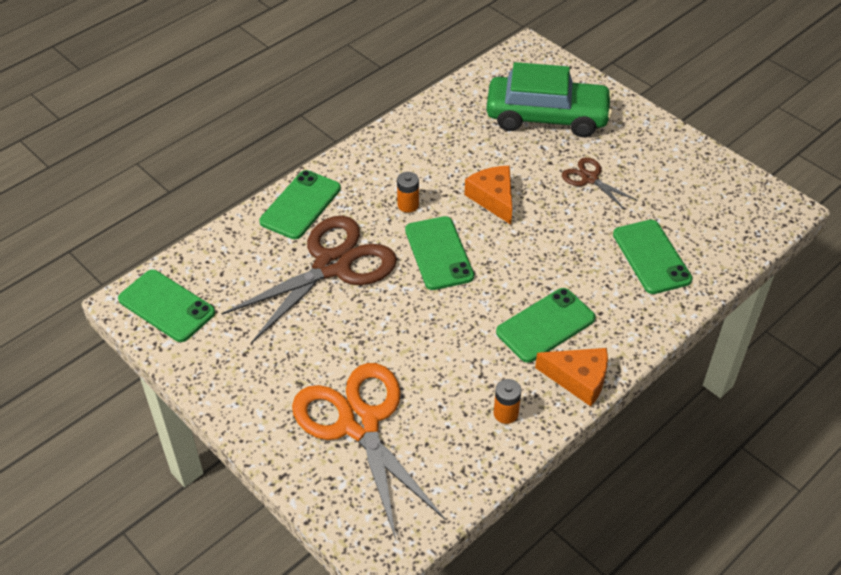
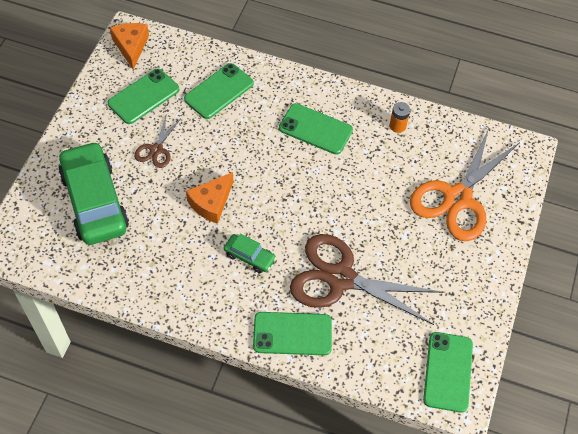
camera: 120 degrees left, 10 degrees up
orange battery [397,172,419,213] -> green car [224,233,276,273]
green phone [405,216,474,290] -> green phone moved to [108,68,179,124]
orange cheese [535,348,608,406] -> orange cheese moved to [110,23,149,70]

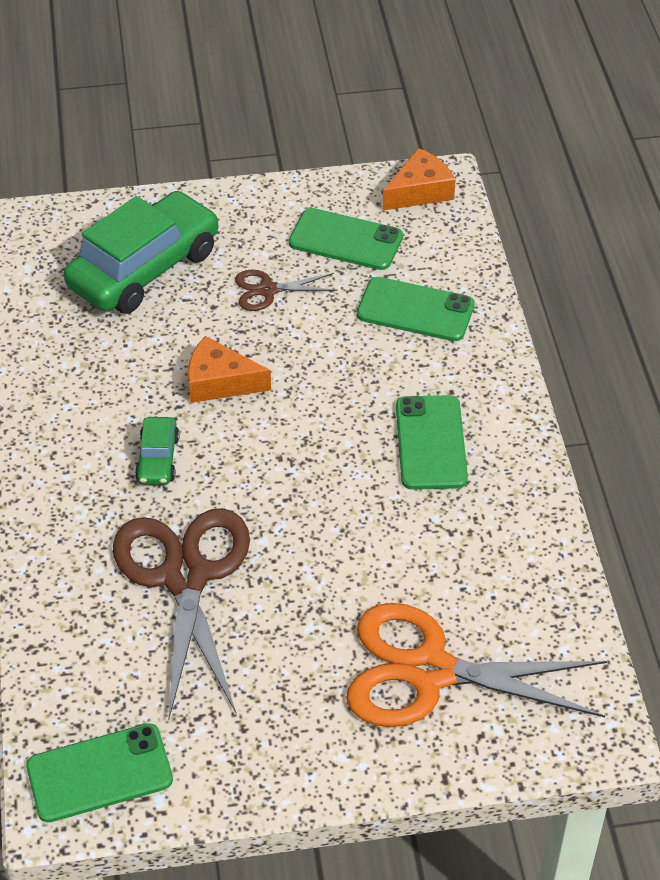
camera: 65 degrees right, 10 degrees down
green phone [253,312,332,355] -> none
orange battery [389,102,410,133] -> none

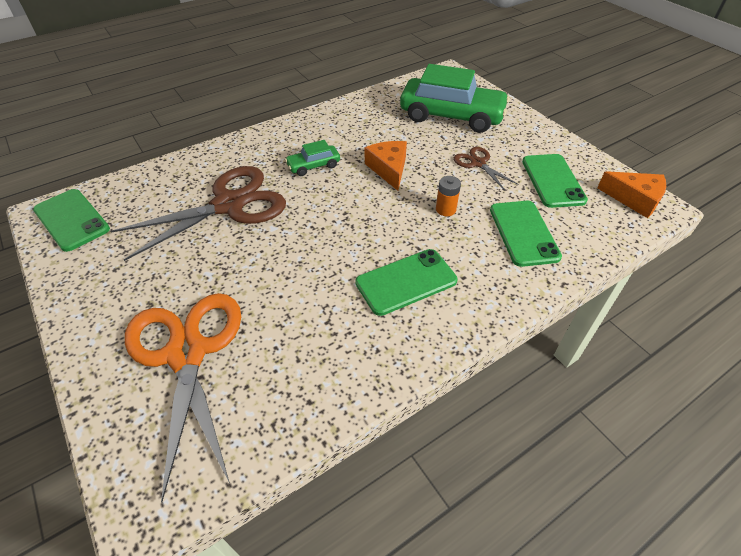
camera: 65 degrees right, 0 degrees up
none -> orange battery [436,176,461,216]

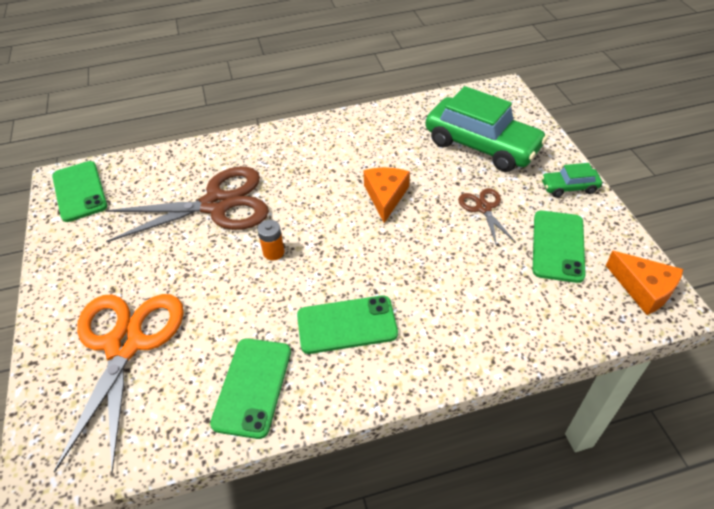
camera: 20 degrees right, 0 degrees up
green car [285,140,340,176] -> green car moved to [541,163,602,197]
orange battery [436,176,461,216] -> orange battery moved to [257,220,285,260]
green phone [490,201,562,267] -> green phone moved to [210,338,291,439]

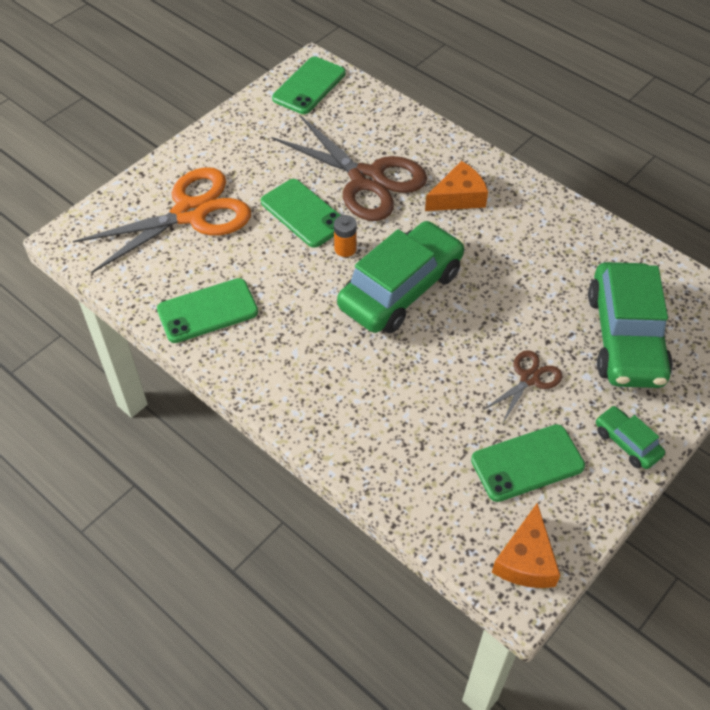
camera: 55 degrees right, 5 degrees up
green phone [297,295,398,354] -> green phone moved to [261,179,341,248]
orange cheese [364,167,410,223] -> orange cheese moved to [425,161,488,211]
none -> green car [337,221,465,333]

